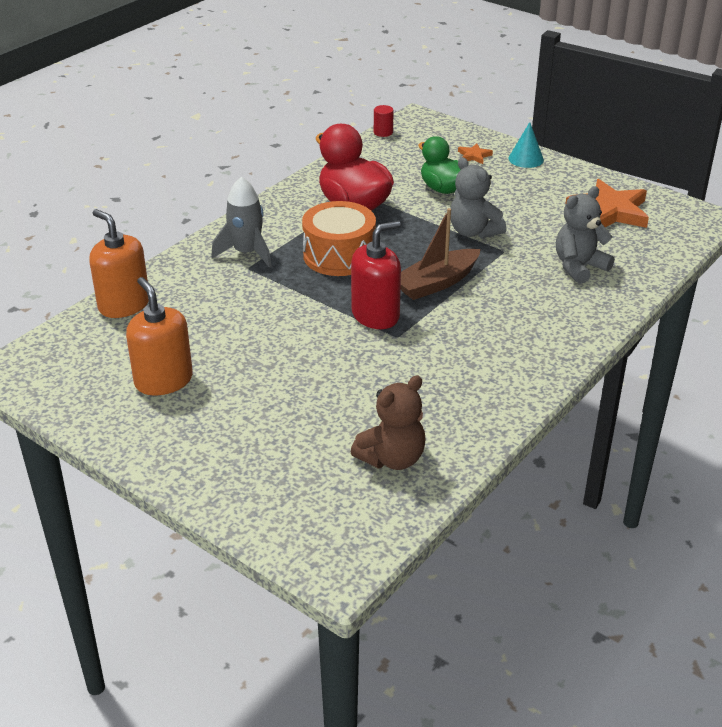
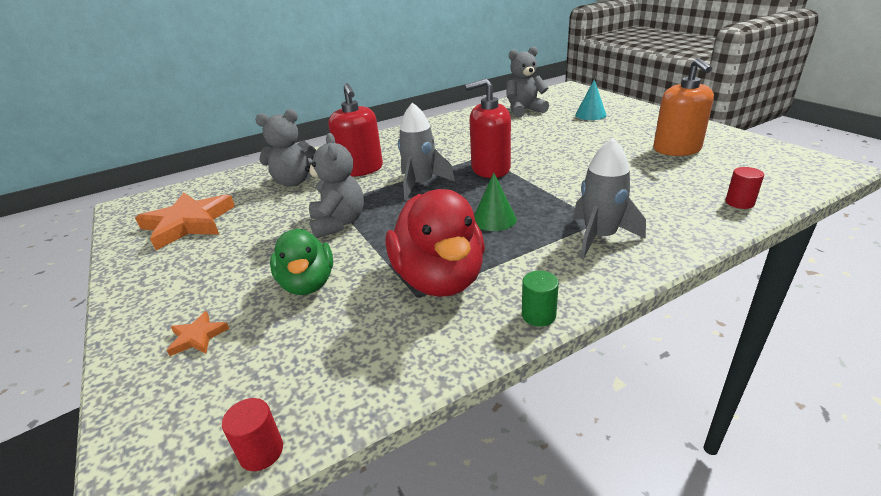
camera: 155 degrees left, 5 degrees down
orange soap dispenser [89,209,149,318] -> red cylinder [725,167,764,209]
orange drum [302,201,376,276] -> green cone [474,173,517,231]
brown teddy bear [351,375,426,470] -> grey teddy bear [507,46,549,118]
brown boat [401,208,481,300] -> grey rocket [398,102,455,201]
turquoise cone [509,122,544,168] -> turquoise cone moved to [575,79,607,120]
none -> red soap dispenser [328,83,383,176]
none -> green cylinder [522,271,559,327]

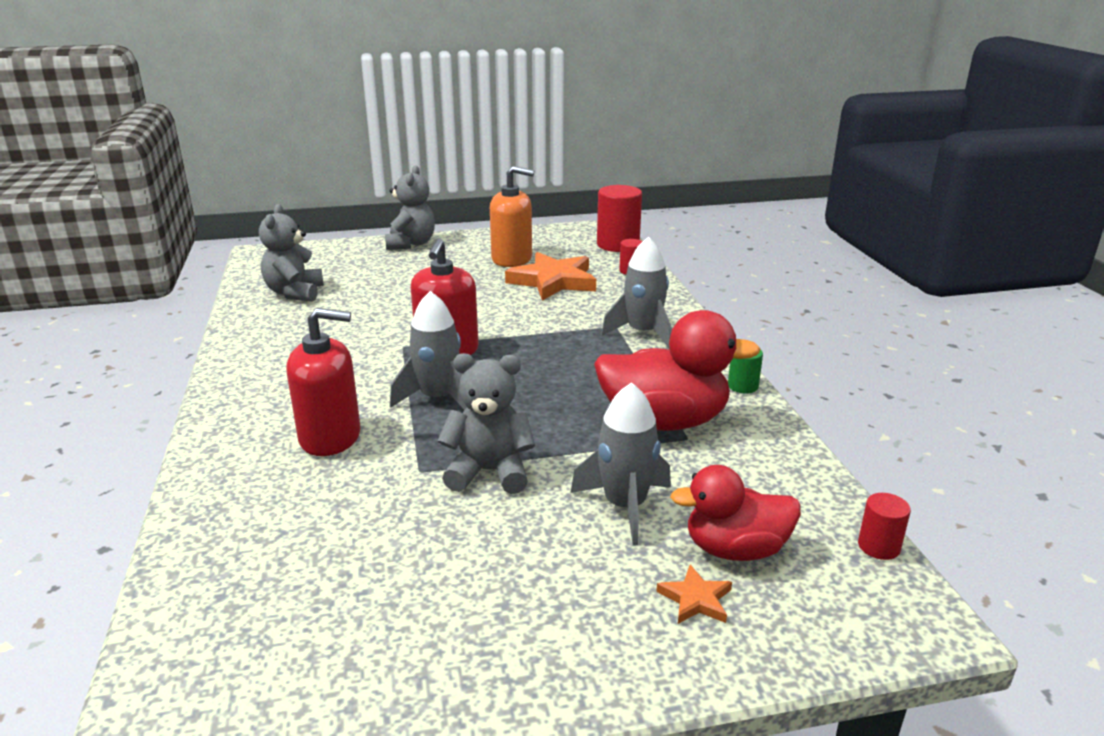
camera: 75 degrees left, 5 degrees down
orange star [135,193,235,250] -> orange star moved to [505,252,596,301]
grey teddy bear [255,109,316,186] -> grey teddy bear moved to [385,165,435,250]
green duck [270,228,333,295] -> grey rocket [570,382,671,546]
green cone [474,173,517,231] -> none
turquoise cone [575,79,607,120] -> none
none -> red cylinder [597,185,642,252]
none -> red duck [670,465,801,561]

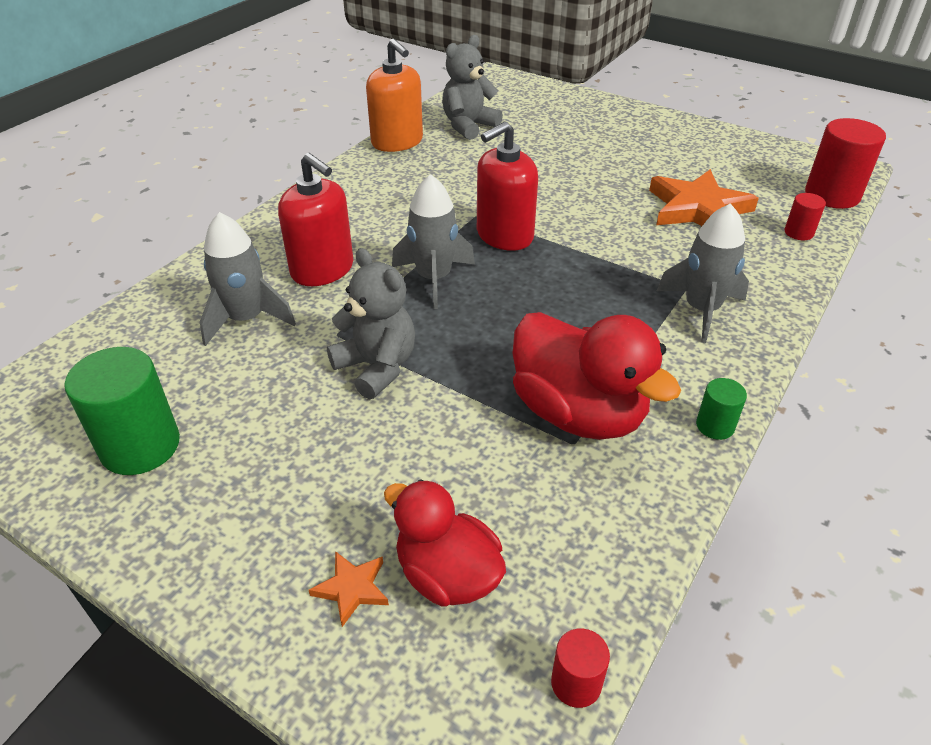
camera: 45 degrees right, 15 degrees up
grey teddy bear [385,165,435,250] -> none
orange soap dispenser [490,166,534,267] -> orange soap dispenser moved to [366,38,423,152]
grey rocket [570,382,671,546] -> grey rocket moved to [200,212,296,346]
none -> green cylinder [64,347,180,475]

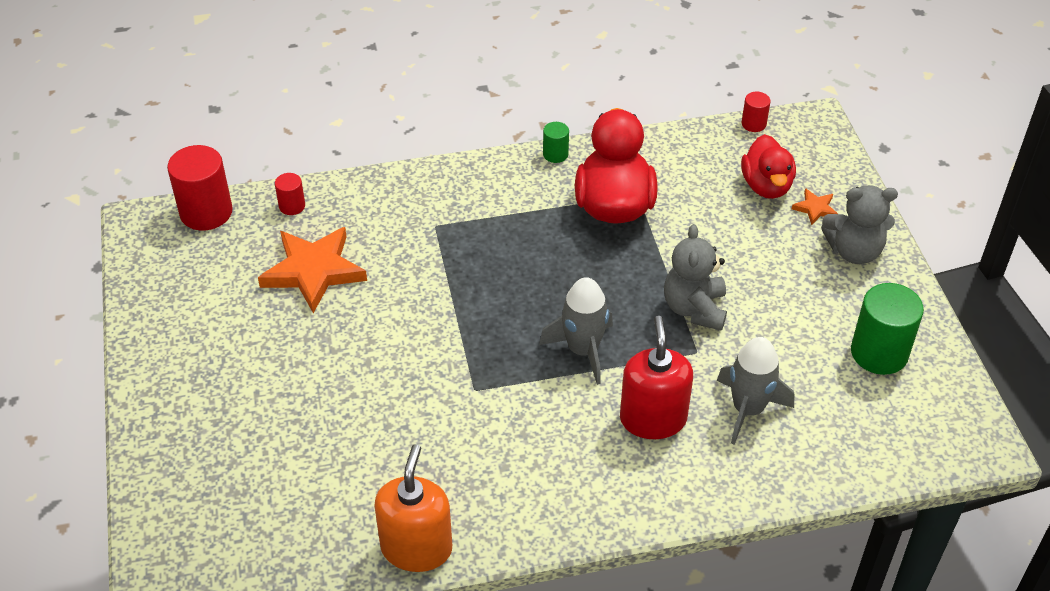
camera: 135 degrees left, 5 degrees up
grey teddy bear [442,35,503,140] -> grey teddy bear moved to [821,185,898,264]
red soap dispenser [477,121,538,251] -> none
grey rocket [657,203,749,343] -> none

